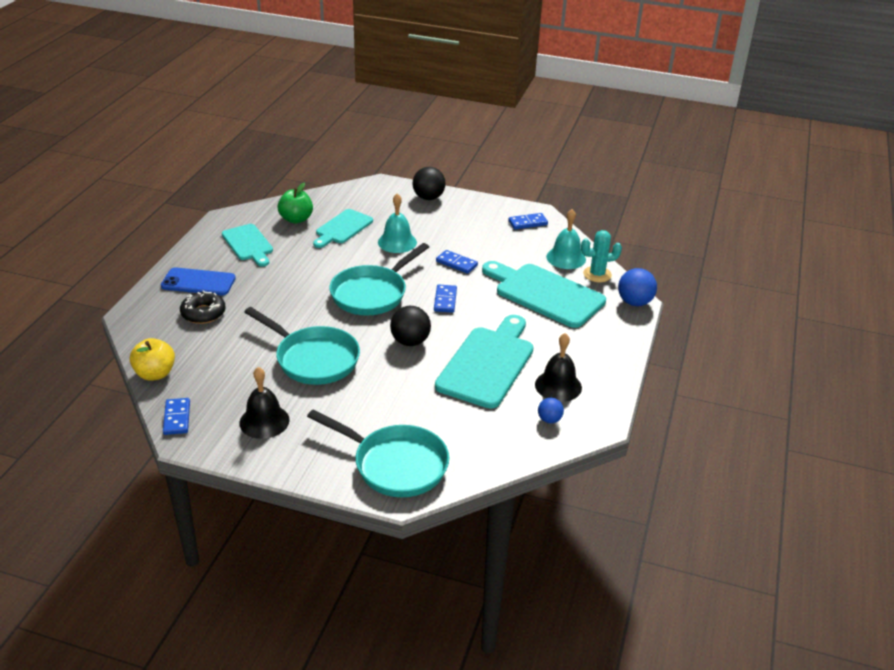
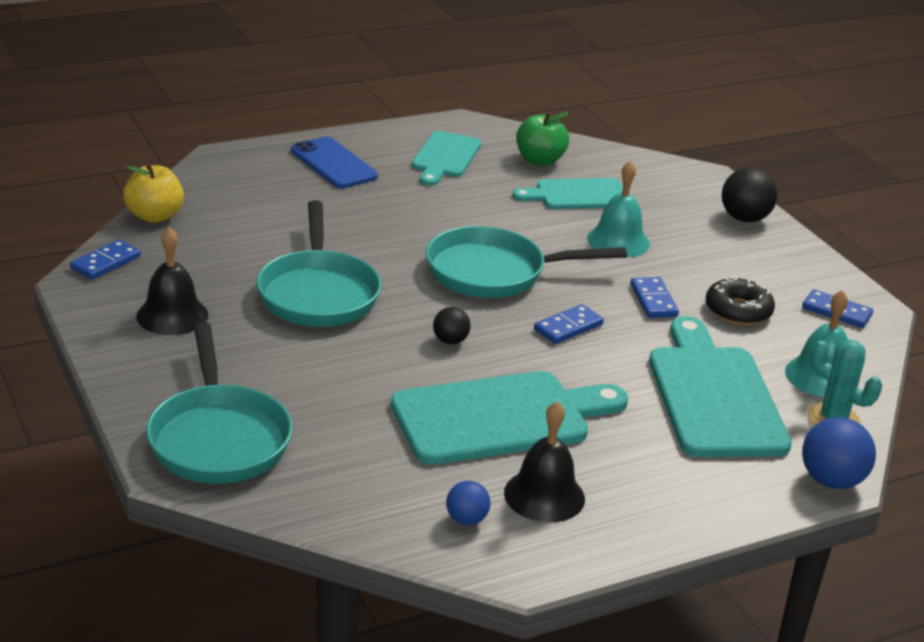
camera: 45 degrees right, 5 degrees down
black donut [180,290,225,324] -> black donut moved to [706,276,775,325]
black ball [390,306,431,346] -> black ball [433,307,471,345], size x0.58

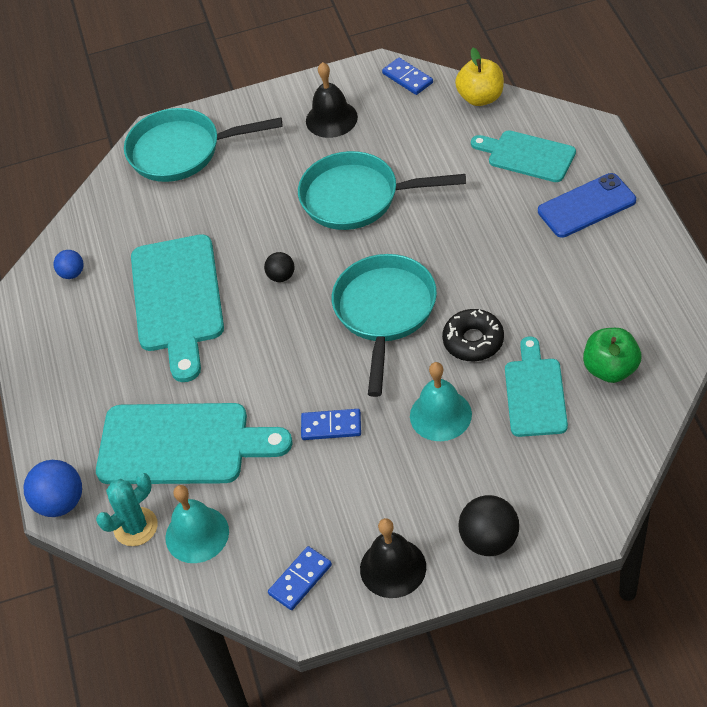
camera: 110 degrees right, 20 degrees up
turquoise cutting board [412,131,481,186] -> turquoise cutting board moved to [471,130,576,182]
black bell [504,401,585,523] -> black bell moved to [360,518,426,598]
blue domino [534,304,604,344] -> none
black donut [706,276,775,325] -> black donut moved to [442,309,504,361]

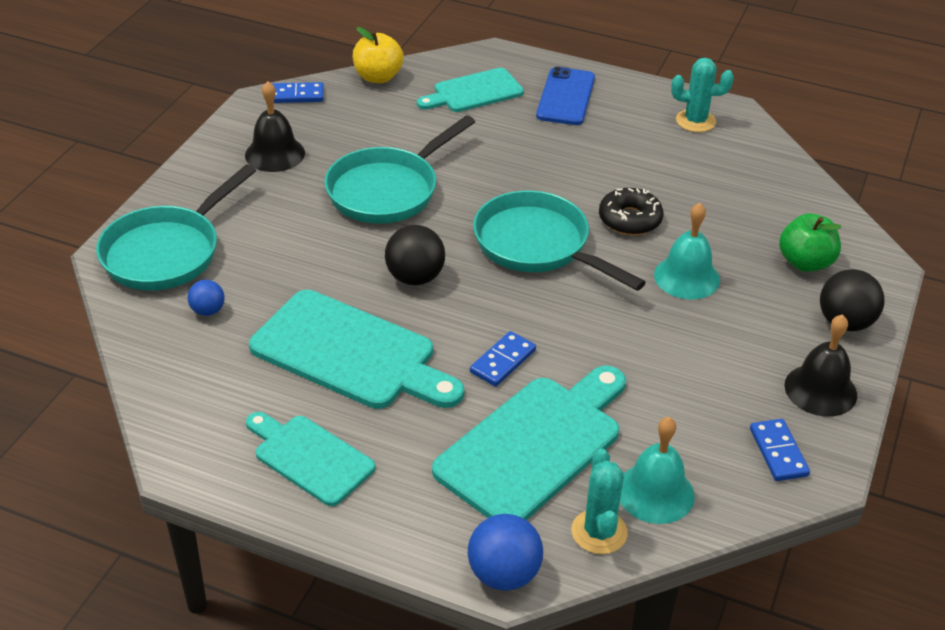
camera: 60 degrees left, 10 degrees down
blue ball [53,250,84,279] -> blue ball moved to [188,280,225,316]
black ball [264,252,294,282] -> black ball [385,225,445,285], size x1.71
blue domino [301,409,361,440] -> blue domino moved to [470,331,536,387]
turquoise cutting board [505,336,568,437] -> turquoise cutting board moved to [246,412,375,506]
green apple [583,328,641,383] -> green apple moved to [779,213,842,272]
none -> turquoise cactus [671,58,734,132]

